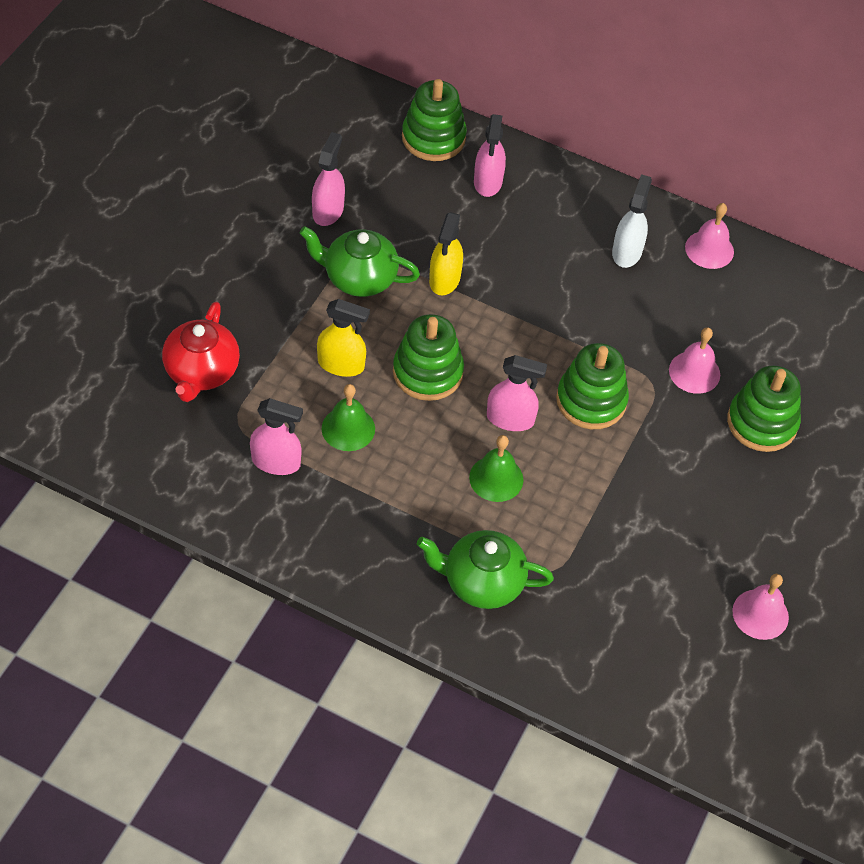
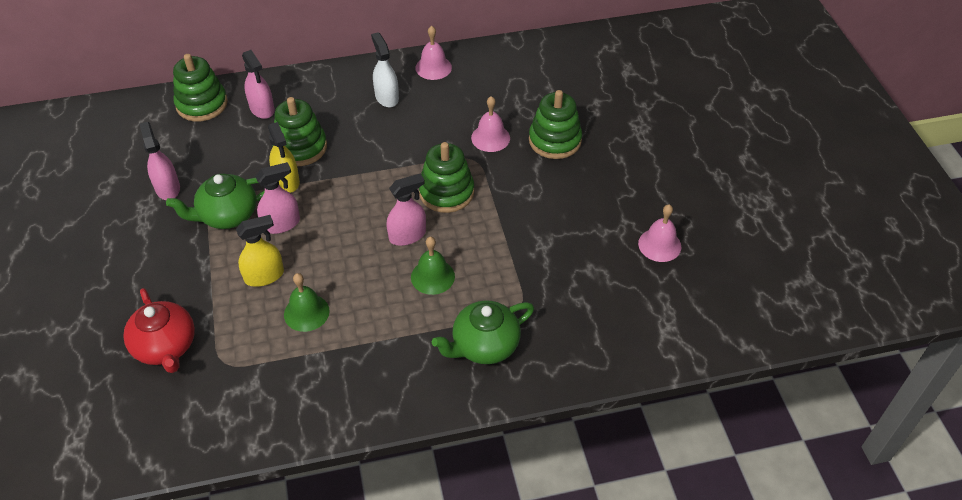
camera: 35 degrees left, 5 degrees down
pink spray bottle [250,398,303,475] -> pink spray bottle moved to [255,162,300,234]
green stacking toy [393,314,464,401] -> green stacking toy moved to [272,97,327,166]

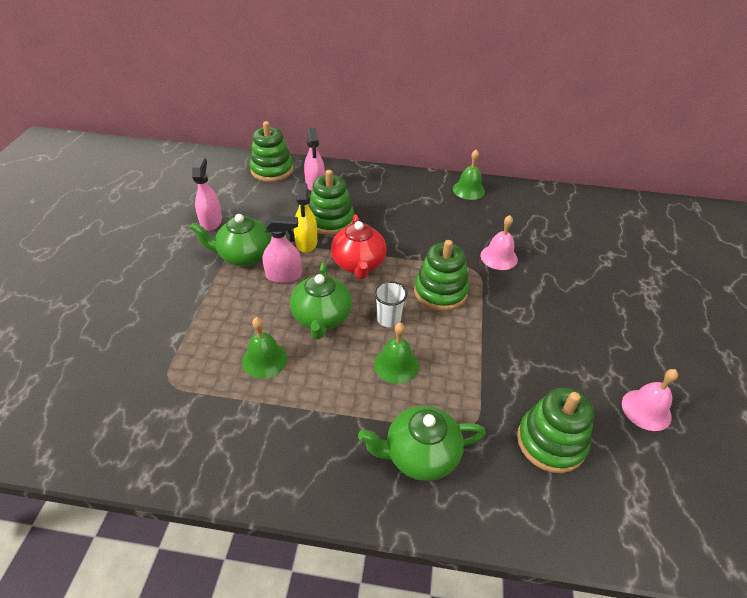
camera: 20 degrees right, 5 degrees down
red teapot [123,288,195,373] -> red teapot moved to [331,215,387,279]
yellow spray bottle [236,215,284,287] -> none
white spray bottle [371,32,399,107] -> none
pink spray bottle [386,173,426,246] -> white cup [374,281,407,327]
pink bell [416,26,452,80] -> green bell [453,149,485,200]
green stacking toy [529,90,582,159] -> green stacking toy moved to [517,388,594,473]
none -> green teapot [290,263,352,339]

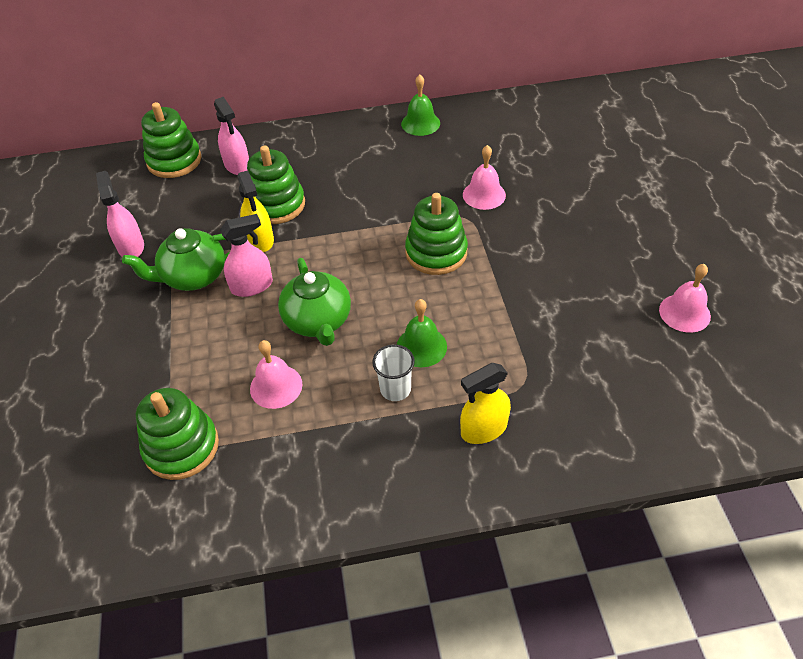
camera: 15 degrees left, 5 degrees up
green bell [242,317,288,378] -> pink bell [250,340,302,409]
red teapot [331,215,387,279] -> none
green teapot [358,406,486,481] -> yellow spray bottle [460,363,511,444]
white cup [374,281,407,327] -> white cup moved to [372,344,415,401]
green stacking toy [517,388,594,473] -> green stacking toy moved to [136,388,219,480]

